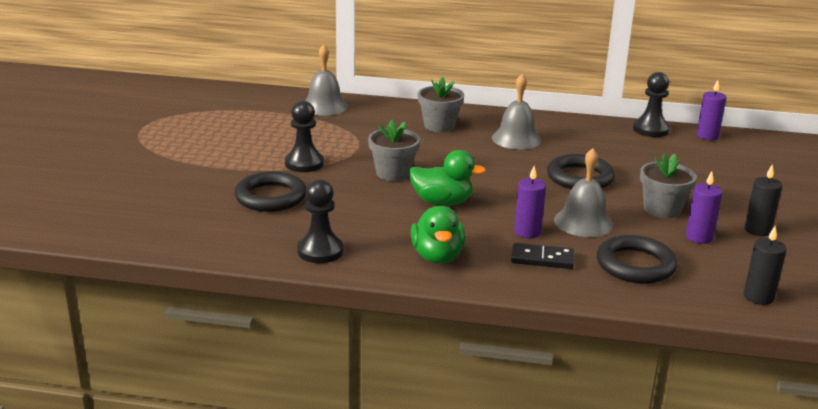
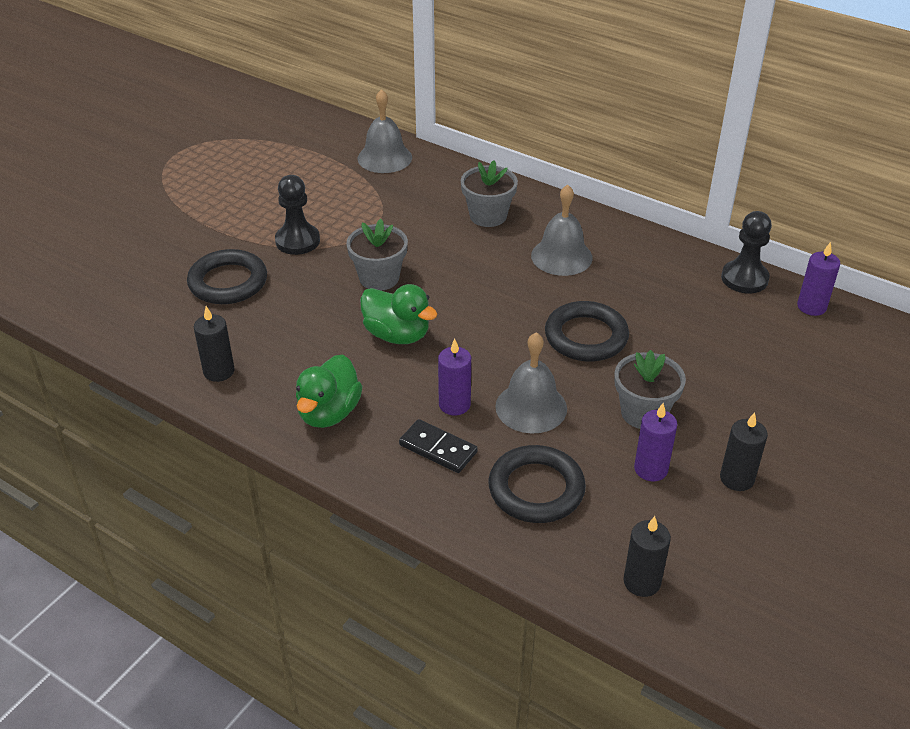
camera: 25 degrees right, 15 degrees up
black pawn [297,179,343,263] -> black candle [194,306,235,382]

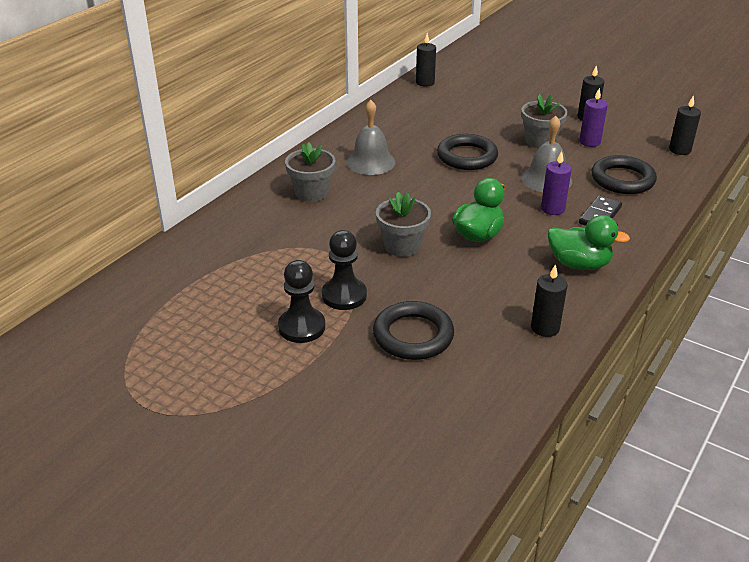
camera: 90 degrees left, 5 degrees down
grey bell [358,89,412,173] -> none
black pawn [721,211,772,294] -> black pawn moved to [278,260,325,343]
purple candle [797,242,840,316] -> black candle [416,33,436,87]

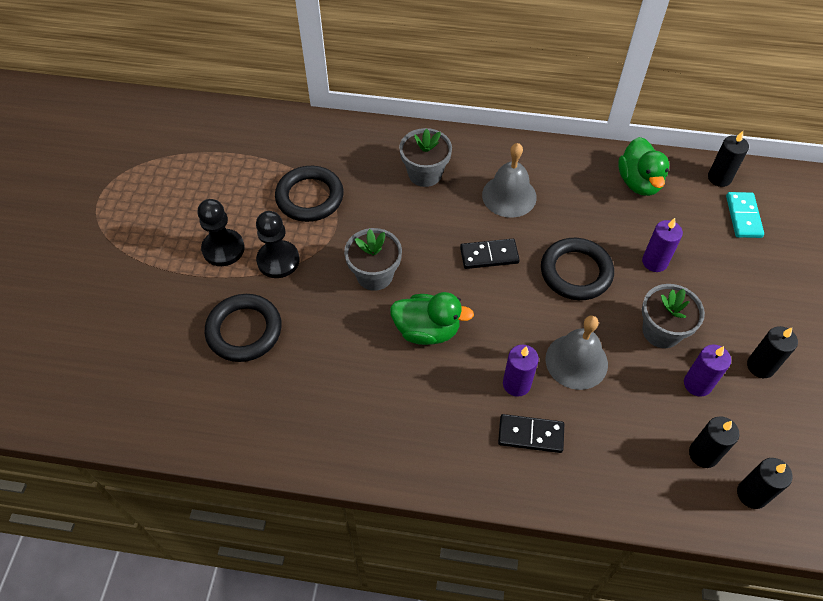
camera: 65 degrees right, 20 degrees up
black candle [531,264,568,337] -> black candle moved to [689,416,740,468]
green duck [548,215,630,270] -> green duck moved to [618,137,669,196]
black ring [592,155,657,194] -> black ring moved to [275,166,344,222]
none -> black domino [460,239,520,269]
none -> purple candle [642,218,683,272]
none -> turquoise domino [726,192,764,238]

